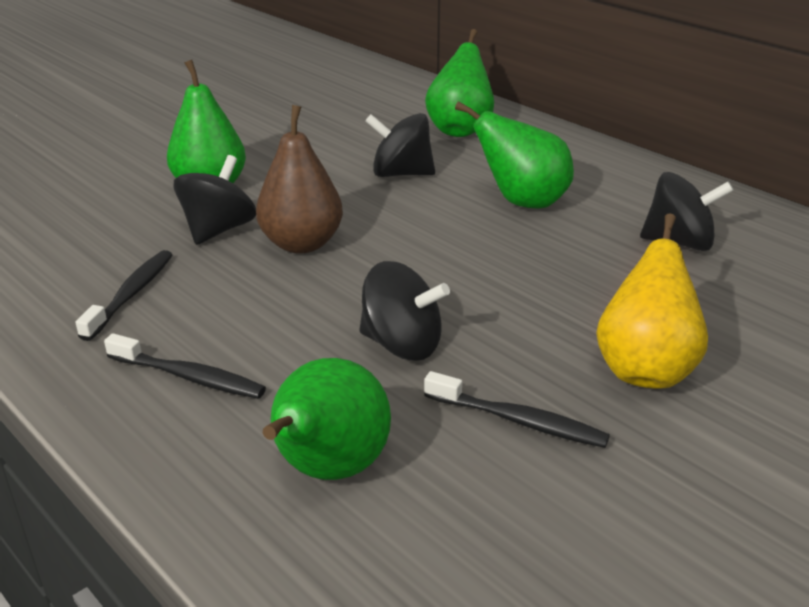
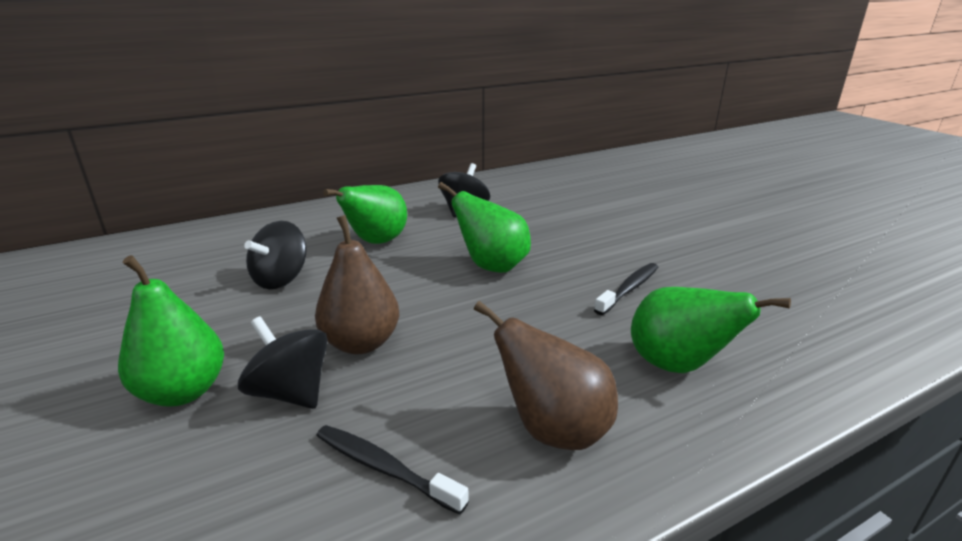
camera: 75 degrees left, 5 degrees down
black toothbrush [104,333,266,399] -> brown pear [474,301,618,450]
black spinning top [359,261,450,361] -> none
green pear [425,29,494,137] -> green pear moved to [438,182,531,273]
yellow pear [596,213,708,388] -> none

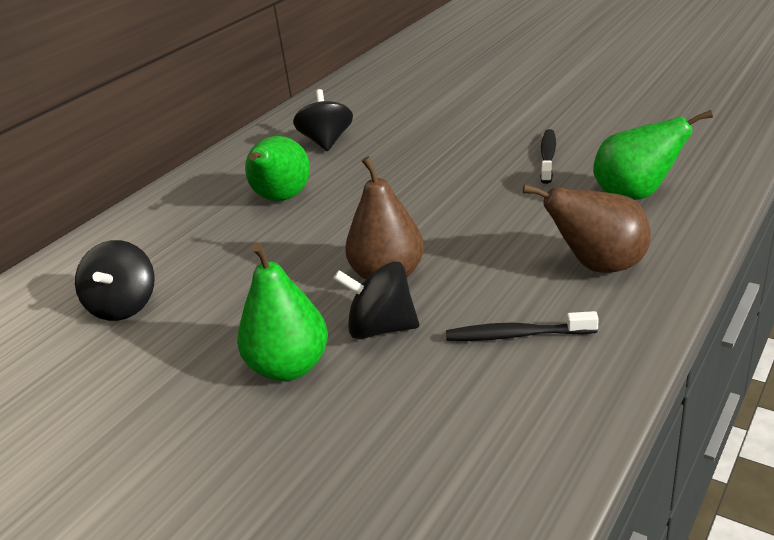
camera: 25 degrees left, 5 degrees up
black spinning top [244,221,307,289] -> black spinning top moved to [75,240,155,321]
green pear [438,182,531,273] -> none

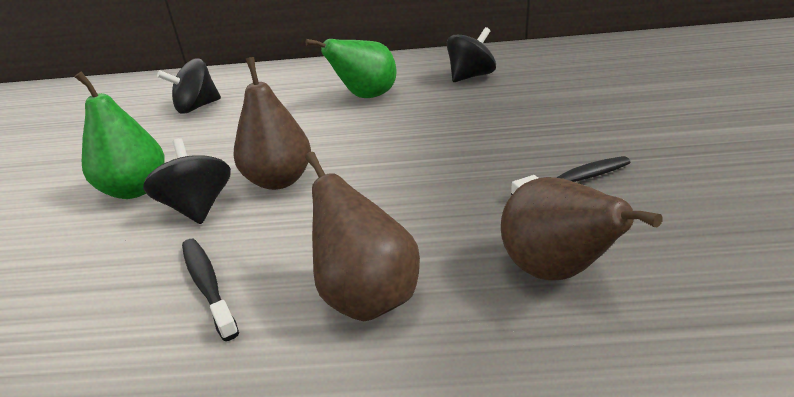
camera: 55 degrees right, 0 degrees up
green pear [593,110,713,200] -> brown pear [501,177,663,281]

